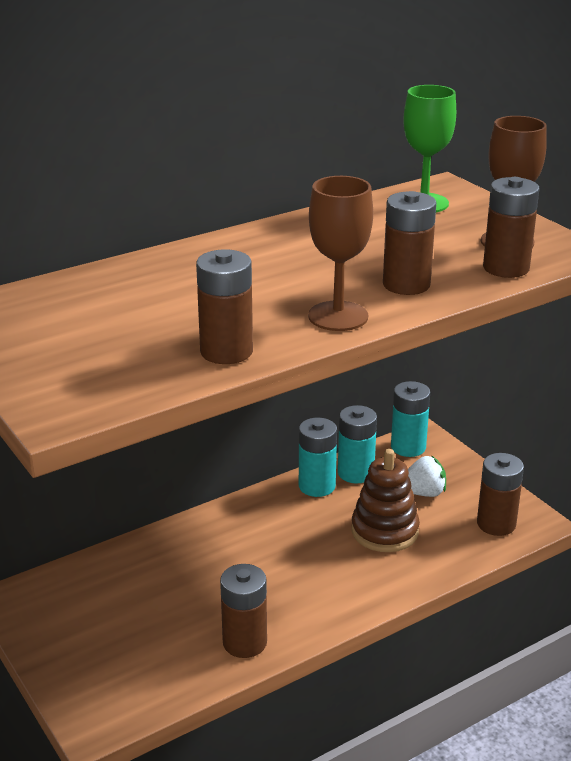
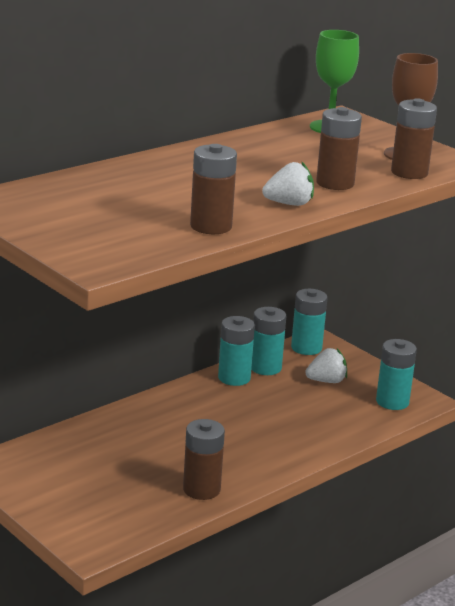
camera: 10 degrees left, 5 degrees down
brown goblet [308,176,373,331] -> white strawberry [262,162,314,206]
brown stacking toy [352,449,420,552] -> none
brown battery [477,453,524,536] -> turquoise battery [376,339,417,410]

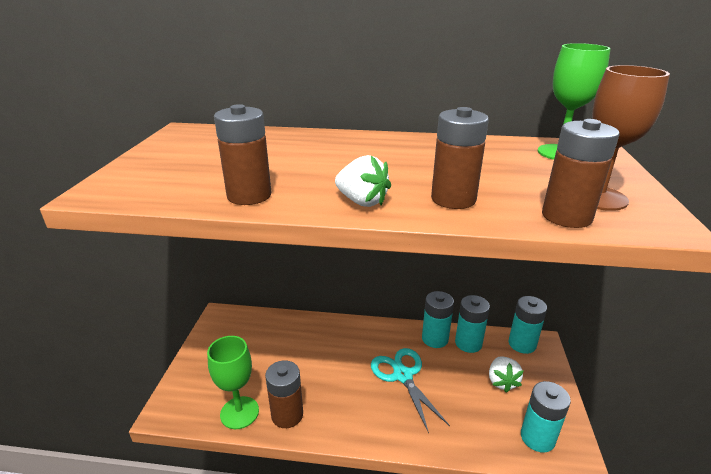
camera: 50 degrees right, 5 degrees up
white strawberry [305,348,347,383] -> white strawberry turned 60 degrees clockwise [489,356,523,393]
none -> green goblet [207,336,259,429]
none -> turquoise scissors [371,348,450,433]

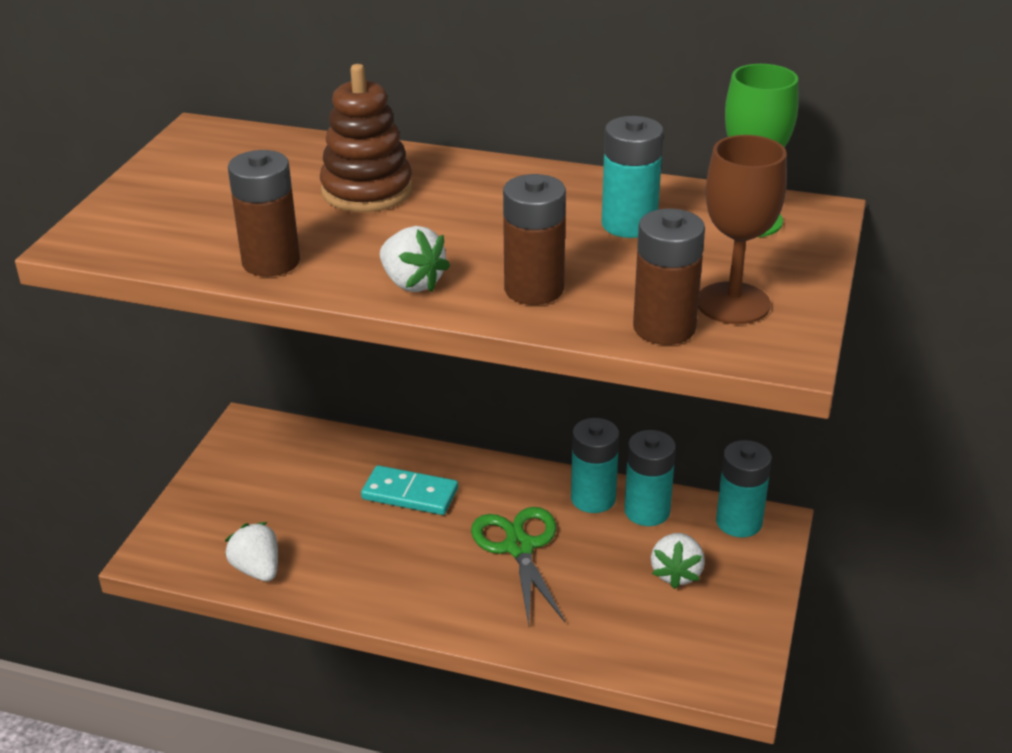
camera: 10 degrees right, 5 degrees up
green goblet [207,336,259,429] -> white strawberry [225,522,278,581]
brown battery [265,360,303,428] -> none
turquoise scissors [371,348,450,433] -> green scissors [471,507,565,626]
turquoise battery [521,381,571,452] -> turquoise battery moved to [602,116,664,238]
none -> brown stacking toy [320,64,413,212]
none -> turquoise domino [361,465,458,515]

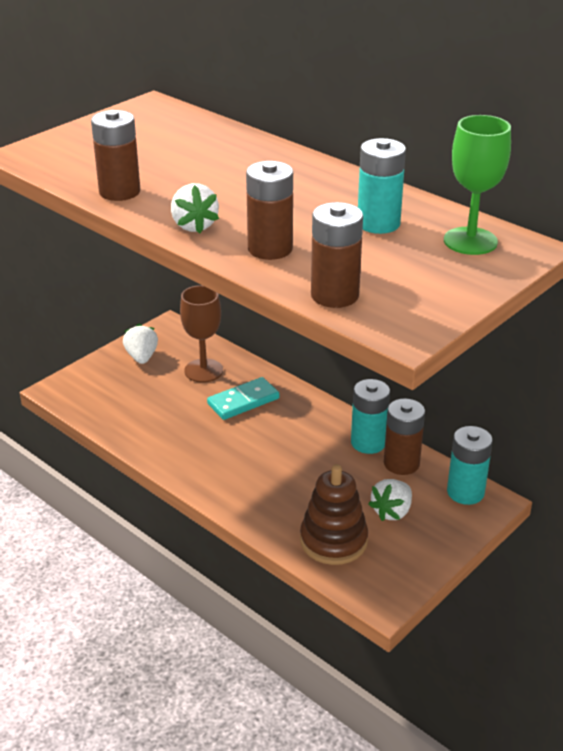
camera: 25 degrees right, 0 degrees up
white strawberry [225,522,278,581] -> white strawberry moved to [123,324,158,364]
brown stacking toy [320,64,413,212] -> brown stacking toy moved to [300,464,368,565]
turquoise domino [361,465,458,515] -> turquoise domino turned 75 degrees counterclockwise [207,377,280,420]
green scissors [471,507,565,626] -> none
turquoise battery [624,430,676,526] -> brown battery [384,399,425,475]
brown goblet [698,135,787,324] -> brown goblet moved to [180,285,223,383]

